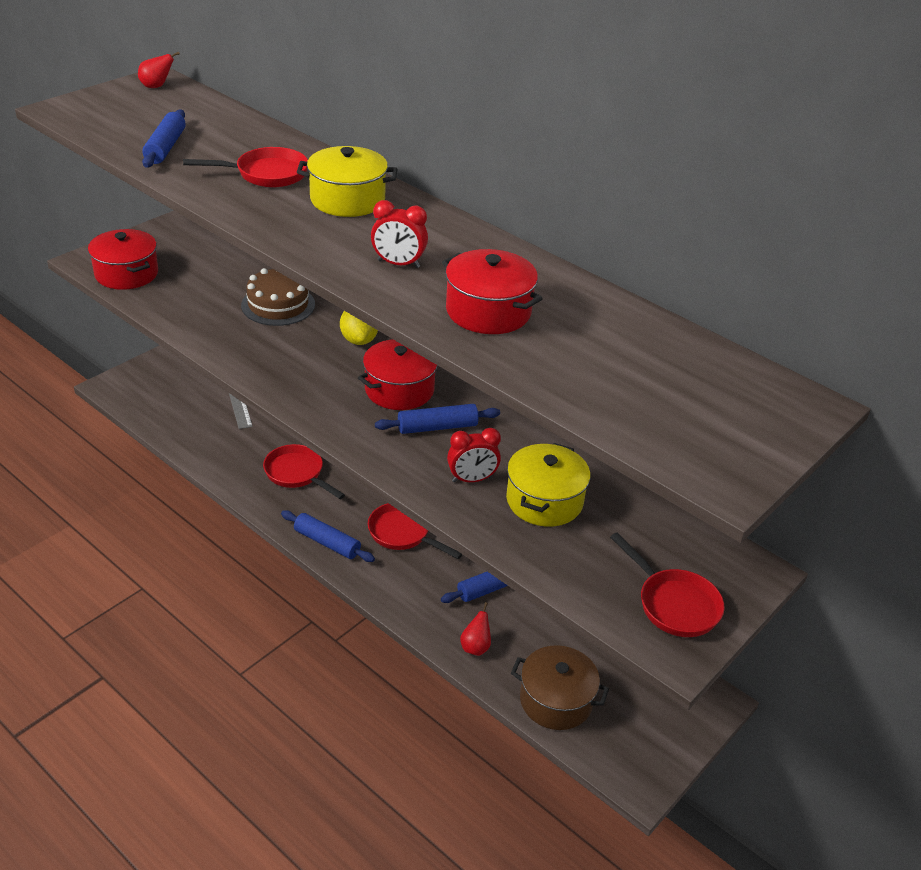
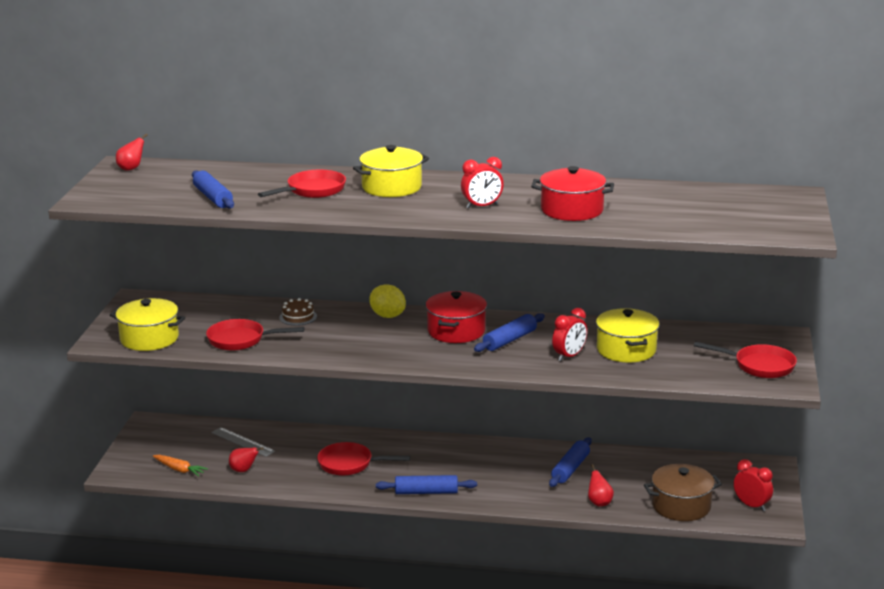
camera: 30 degrees left, 15 degrees down
red pot [88,229,158,290] -> yellow pot [110,298,185,351]
brown cake [241,268,315,326] -> brown cake [279,298,317,326], size x0.58
red pan [368,503,462,559] -> red pan moved to [206,319,304,351]
none -> orange carrot [153,455,208,477]
none -> red pear [229,447,263,472]
none -> red clock [734,459,773,511]

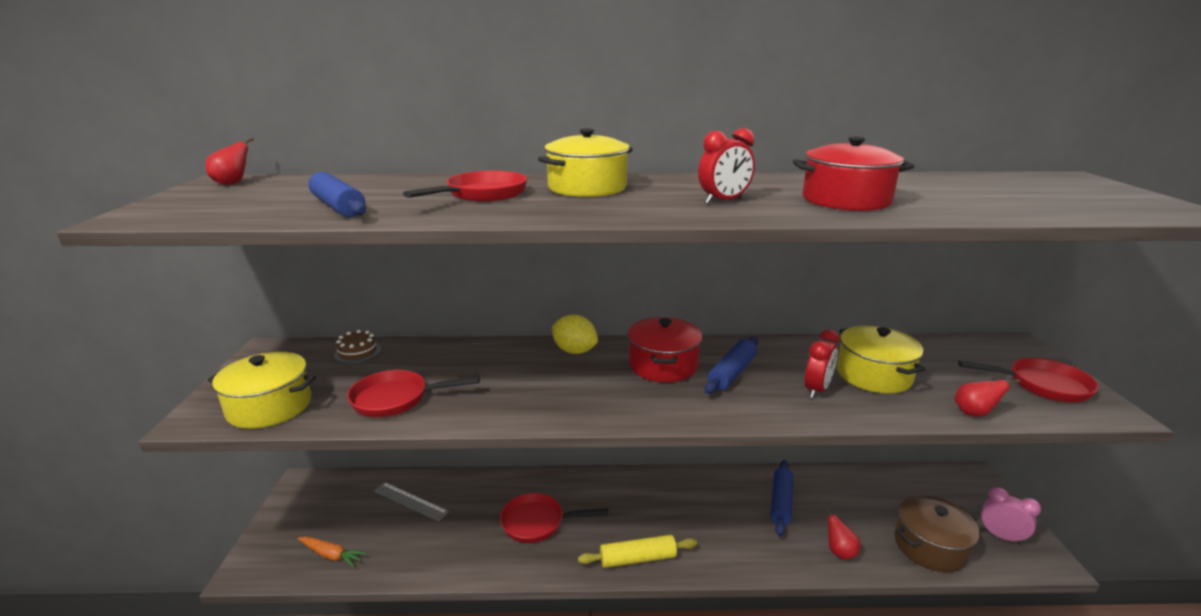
camera: 10 degrees left, 0 degrees up
red pear [229,447,263,472] -> red pear moved to [955,379,1020,417]
brown cake [279,298,317,326] -> brown cake moved to [334,330,381,364]
blue rolling pin [376,475,477,494] -> yellow rolling pin [578,535,697,568]
red clock [734,459,773,511] -> pink clock [981,487,1041,545]

